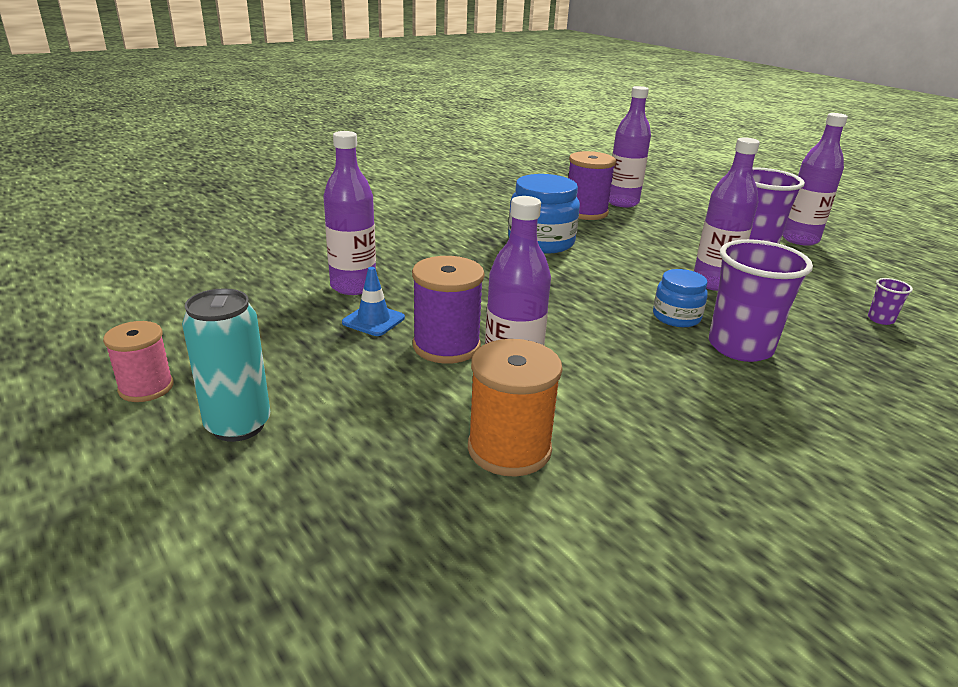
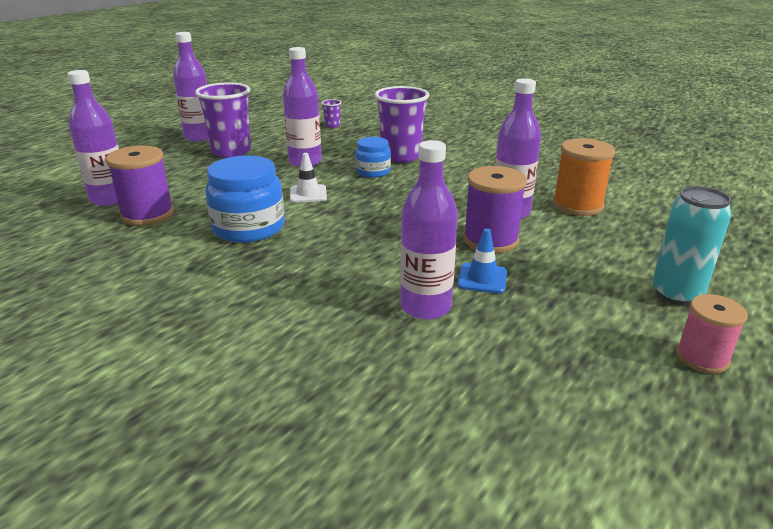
camera: 105 degrees left, 0 degrees up
none -> white traffic cone [290,153,327,203]

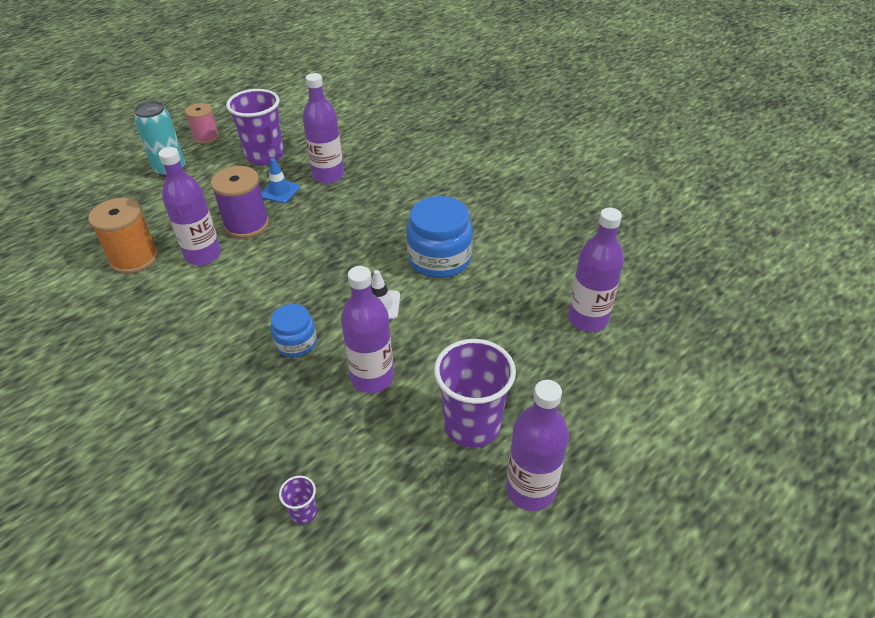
camera: 170 degrees left, 15 degrees up
purple spool [106,145,174,225] -> none
purple cup [375,86,429,163] -> purple cup moved to [226,89,284,165]

